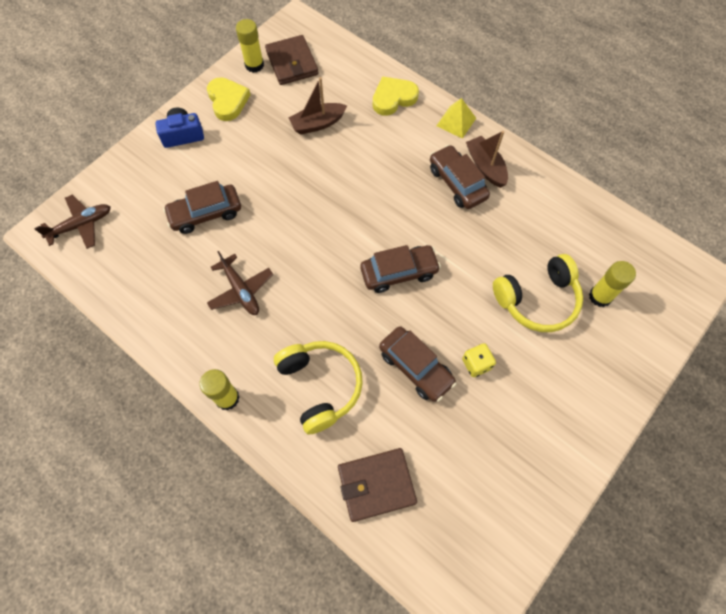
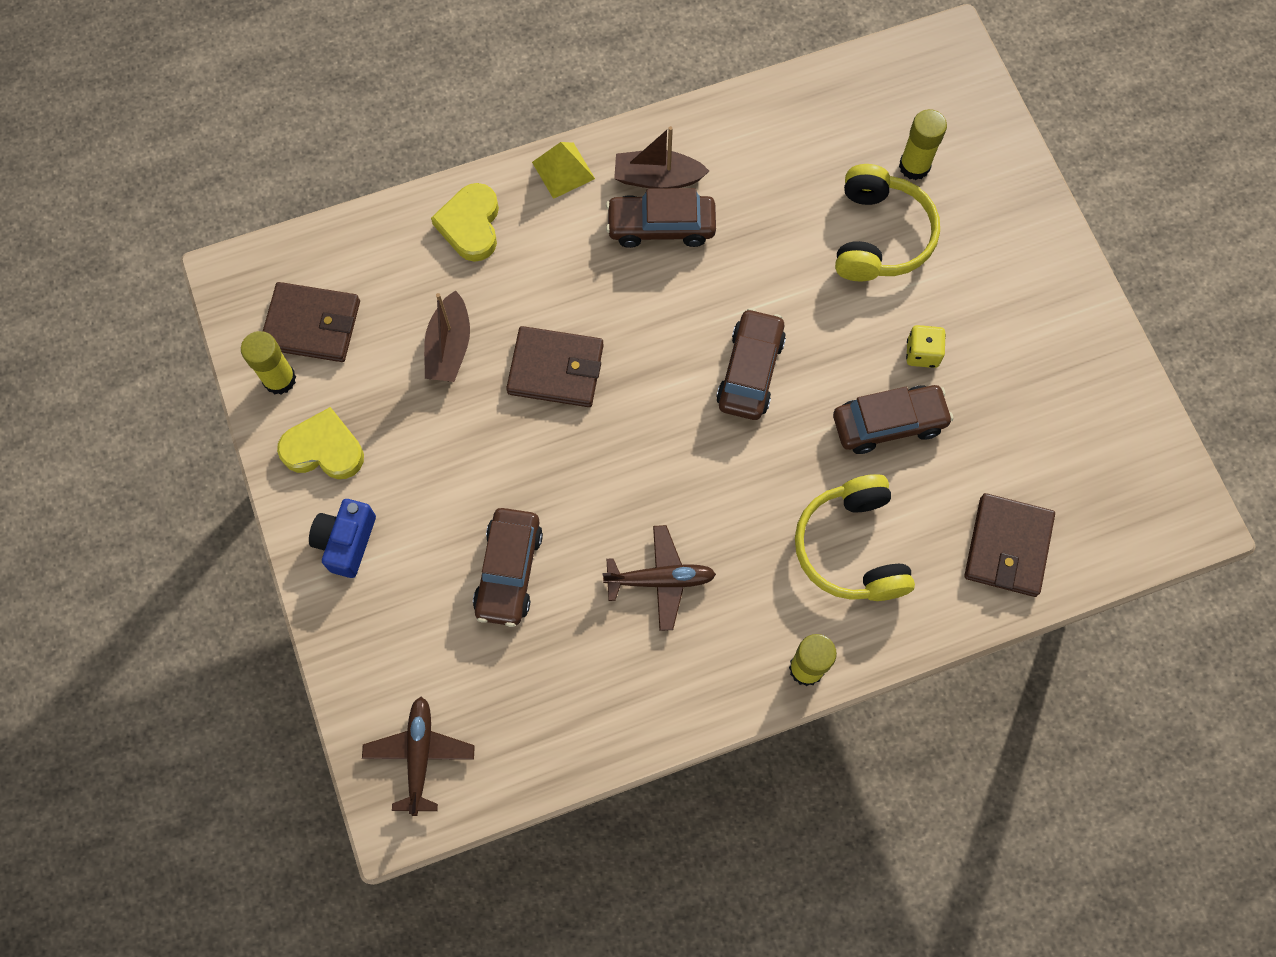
camera: 60 degrees left, 5 degrees up
yellow headphones [274,341,363,434] -> yellow headphones turned 105 degrees counterclockwise [795,474,915,601]
none -> brown wallet [506,326,604,407]

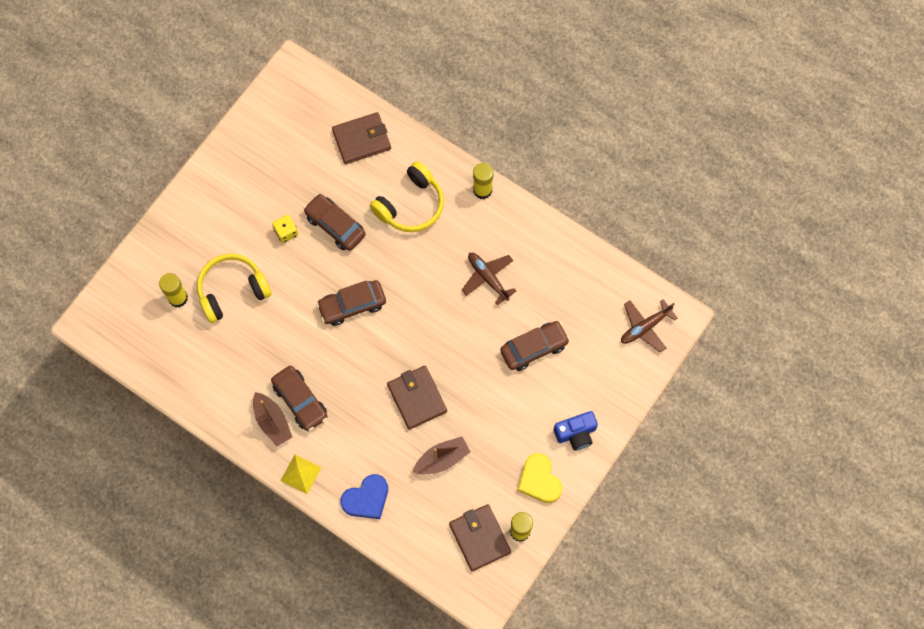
camera: 125 degrees left, 0 degrees up
yellow heart [431,183,499,262] -> blue heart [341,474,388,519]

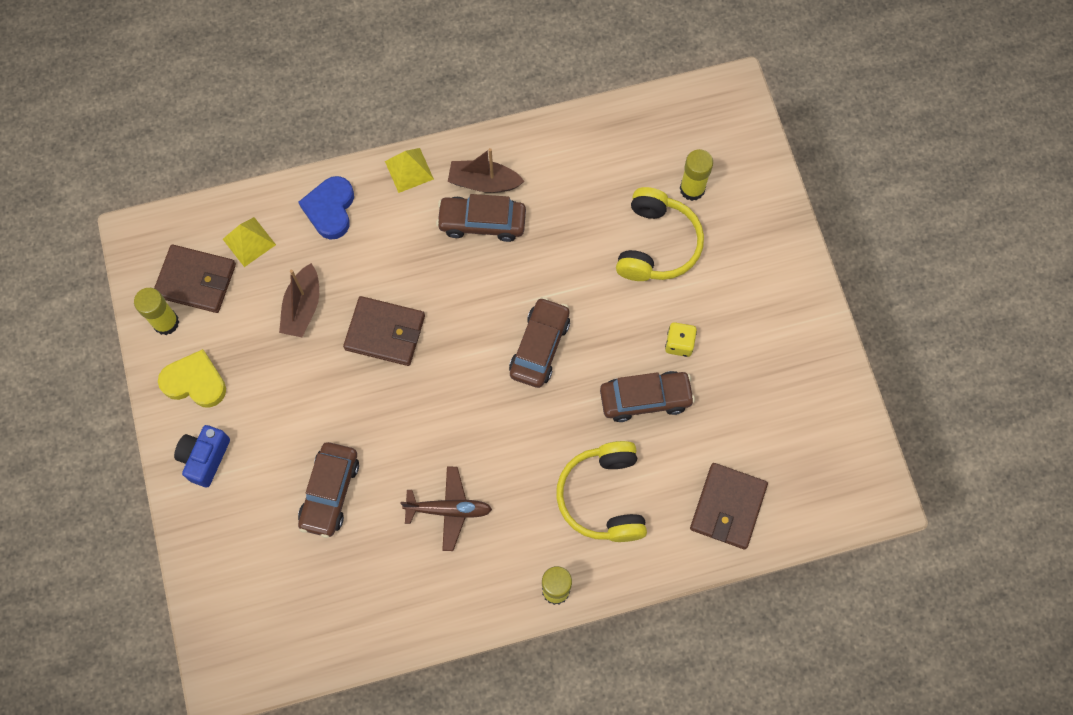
camera: 130 degrees right, 0 degrees up
brown plane [621,299,678,352] -> none
none -> yellow pyramid [223,217,276,267]

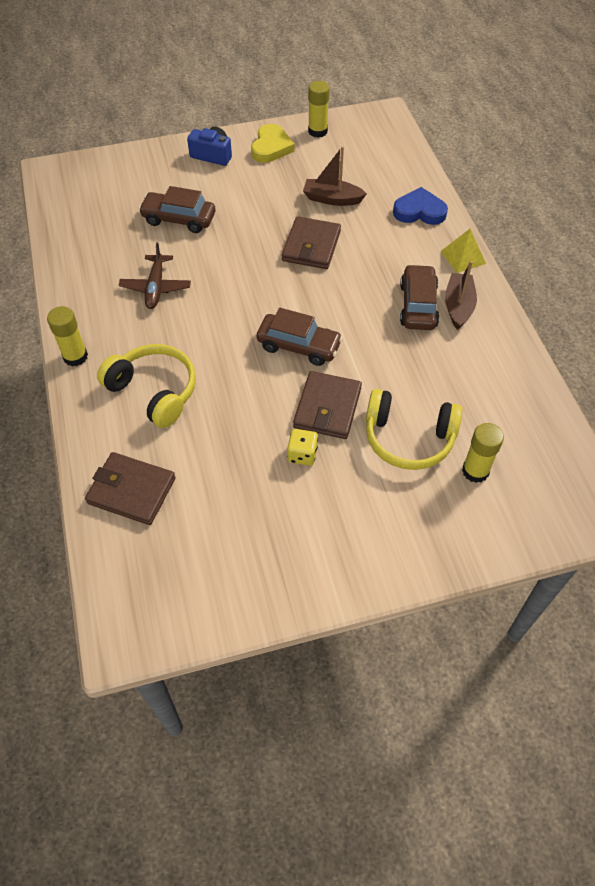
camera: 90 degrees right, 15 degrees down
brown wallet [154,244,236,313] -> brown wallet moved to [293,371,362,439]
yellow pyramid [223,217,276,267] -> none
yellow headphones [556,441,647,542] -> yellow headphones turned 45 degrees clockwise [97,344,196,428]
brown car [600,371,695,422] -> none

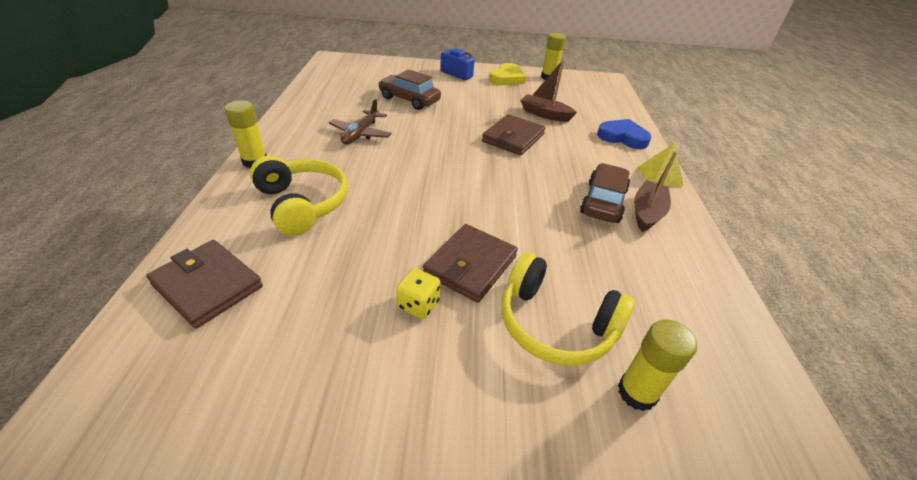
camera: 15 degrees right, 15 degrees down
brown car [257,308,343,366] -> none

